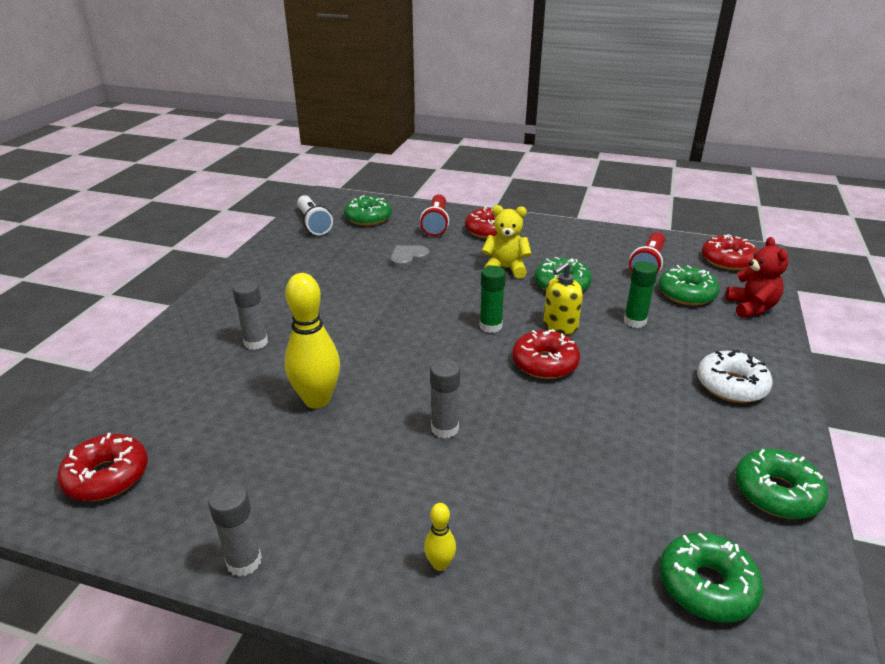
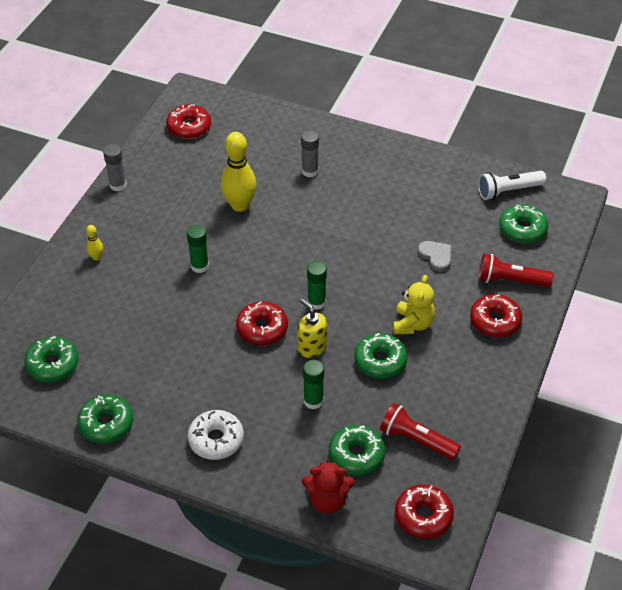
camera: 95 degrees right, 15 degrees up
grey glue stick [430,359,460,438] -> green glue stick [187,225,209,273]

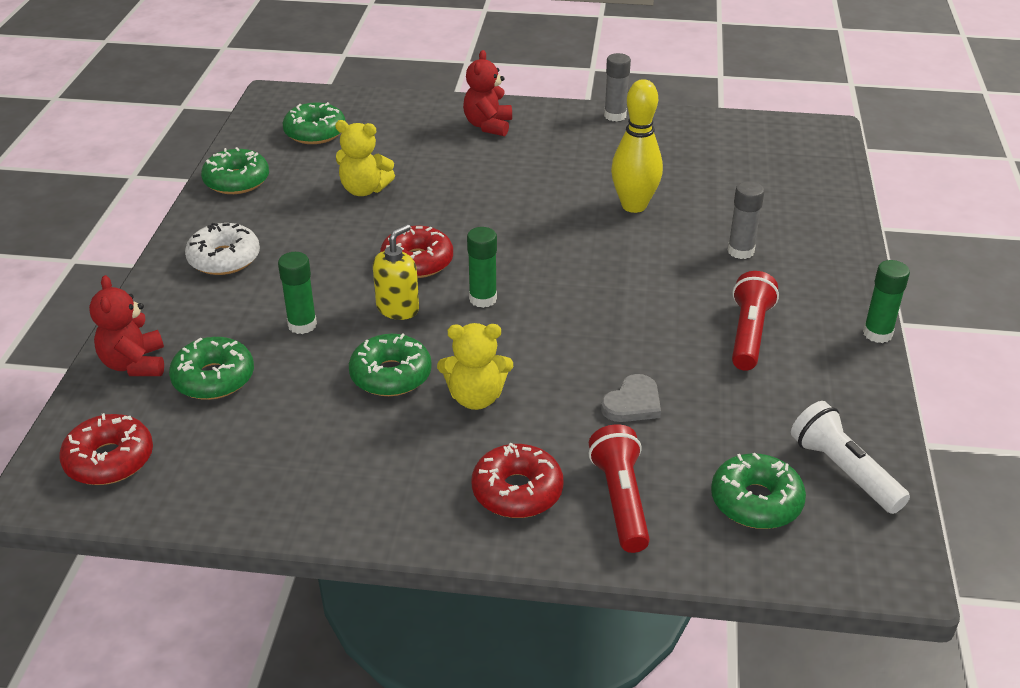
camera: 75 degrees right, 10 degrees down
yellow bowling pin [86,225,103,260] -> red teddy bear [463,50,512,136]
red donut [166,104,211,139] -> none
green glue stick [187,225,209,273] -> green glue stick moved to [863,260,910,343]
red flashlight [380,403,461,460] -> red flashlight moved to [732,271,779,371]
none -> yellow teddy bear [335,120,395,196]

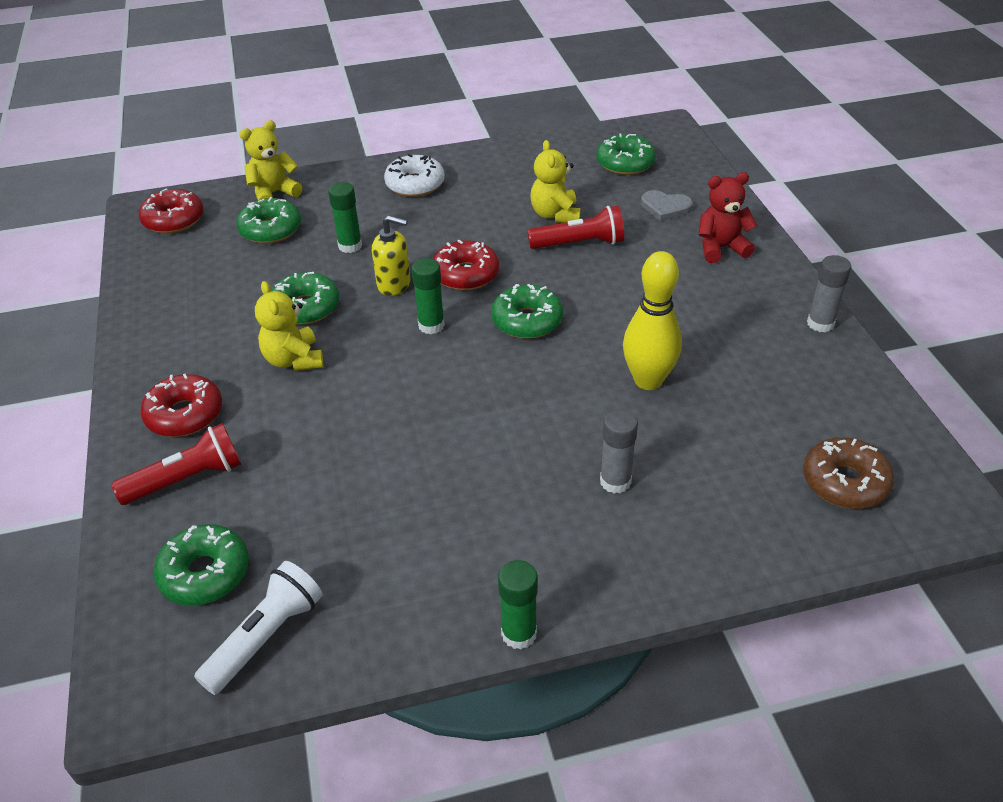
camera: 70 degrees right, 5 degrees up
red teddy bear [89,275,164,376] -> yellow teddy bear [240,120,302,200]
green donut [201,147,269,194] -> green donut moved to [491,284,563,339]
grey heart [601,374,661,422] -> grey heart moved to [641,190,693,221]
red flashlight [732,271,779,371] -> red flashlight moved to [527,206,624,249]
none -> brown donut [803,437,894,509]

